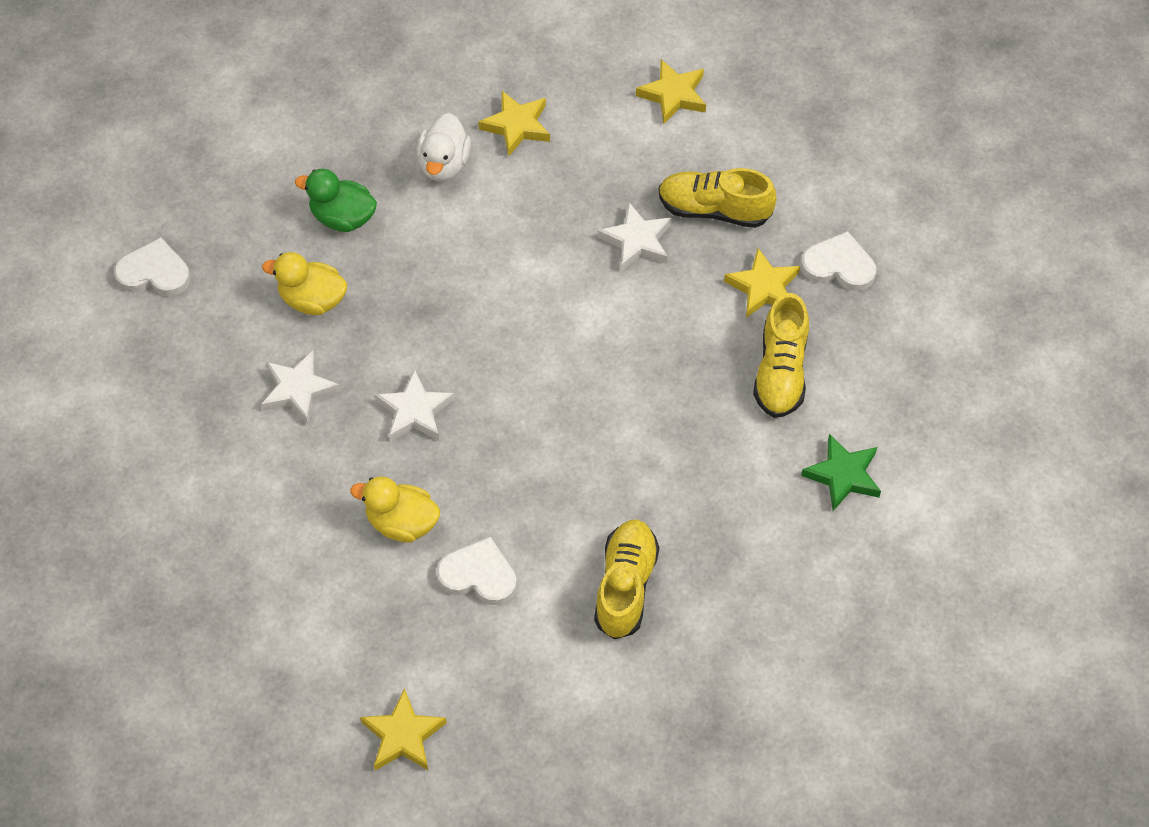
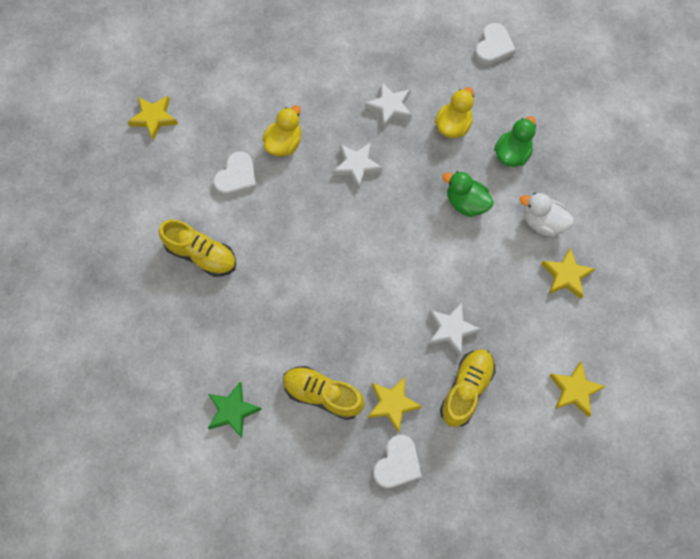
camera: 105 degrees right, 10 degrees up
none -> green duck [442,171,494,217]

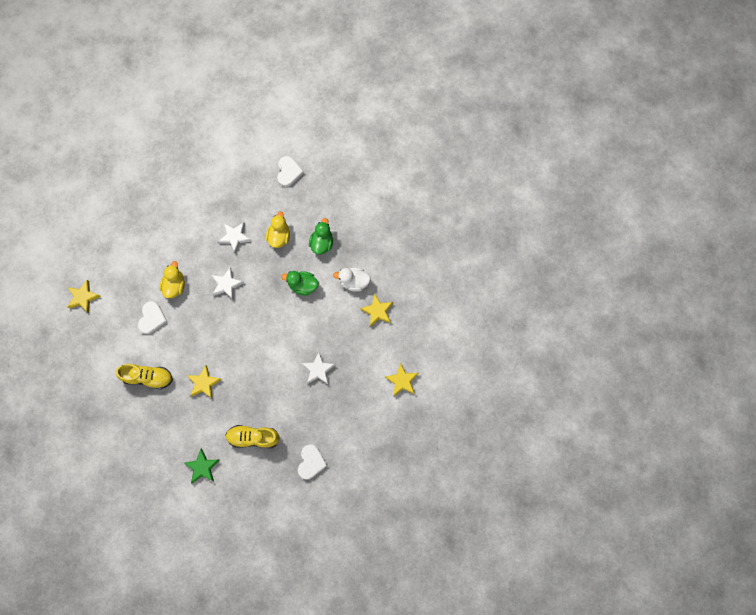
camera: 20 degrees left, 5 degrees up
yellow star [367,377,422,433] -> yellow star moved to [187,365,222,399]
yellow shoe [440,349,495,427] -> none

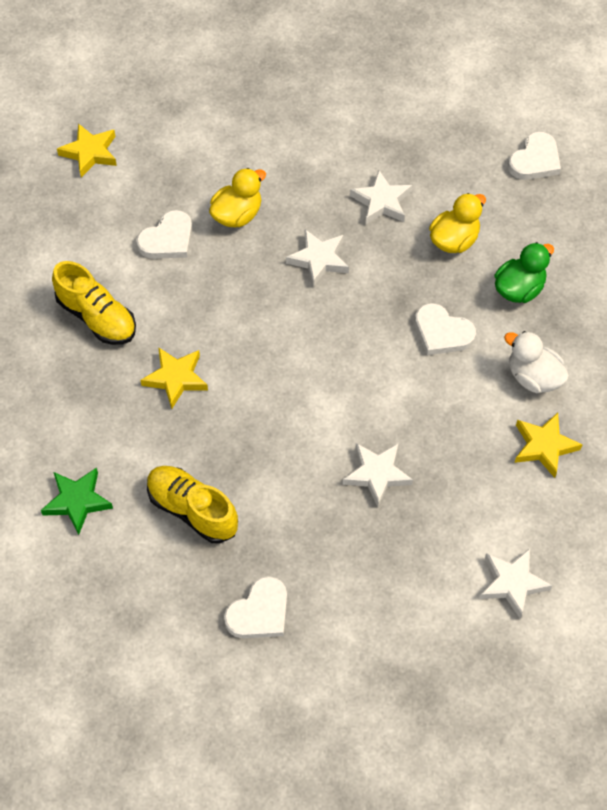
camera: 35 degrees right, 15 degrees down
green duck [281,271,318,296] -> white heart [415,303,476,355]
yellow star [385,363,418,397] -> white star [479,548,553,619]

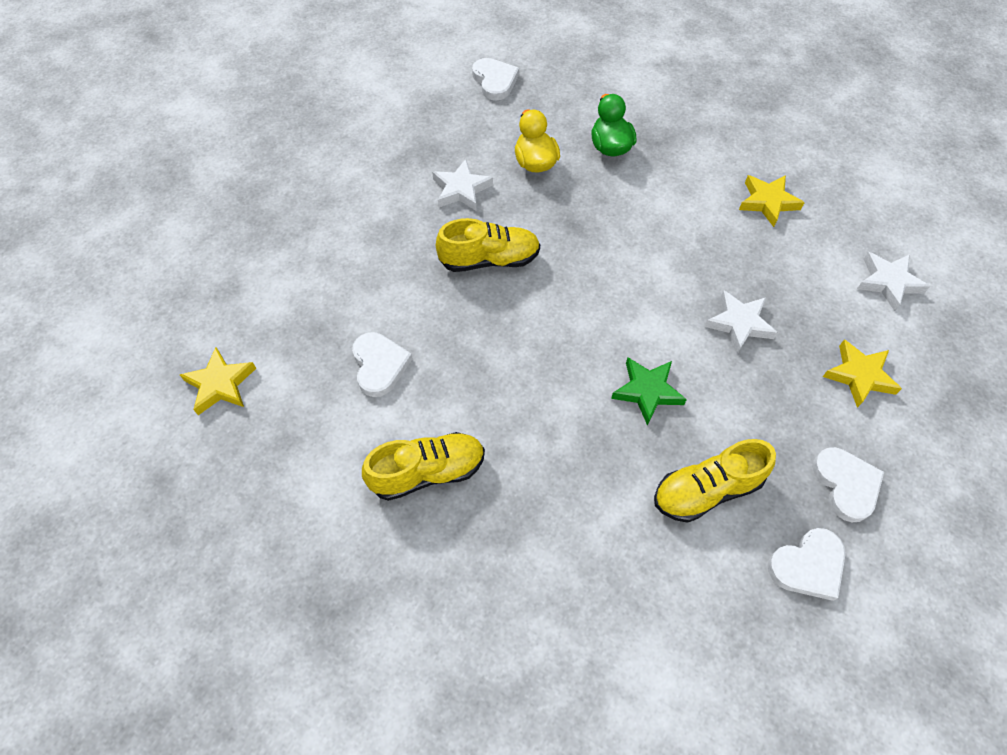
camera: 60 degrees left, 0 degrees up
green star [41,468,113,535] -> green star moved to [611,357,687,425]
yellow star [140,347,208,409] -> yellow star moved to [823,340,902,408]
yellow duck [209,168,266,227] -> none
white star [286,229,349,287] -> yellow shoe [436,218,540,272]
white heart [415,303,476,355] -> white heart moved to [768,528,845,601]
white duck [504,331,569,393] -> none

